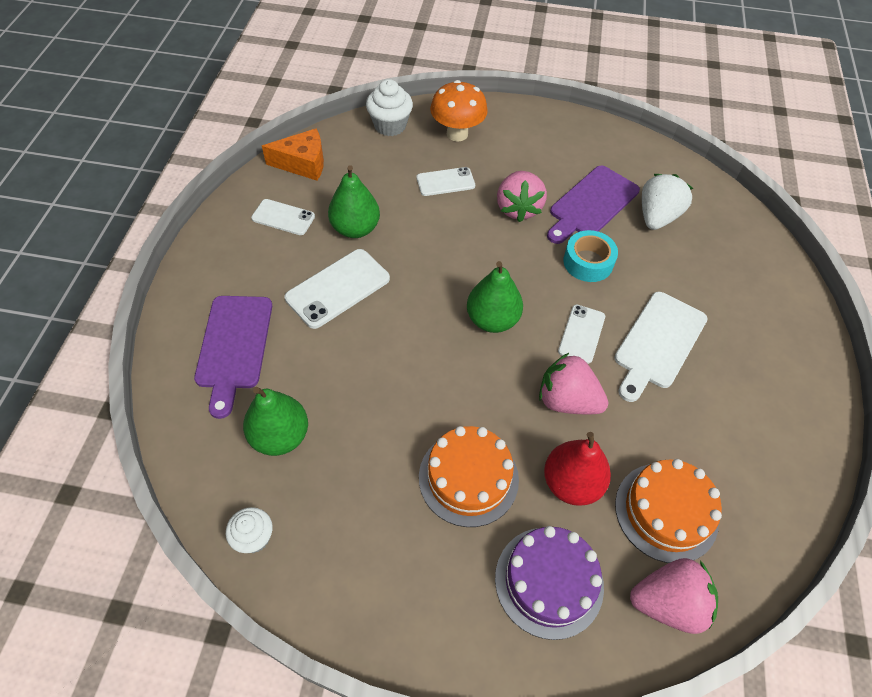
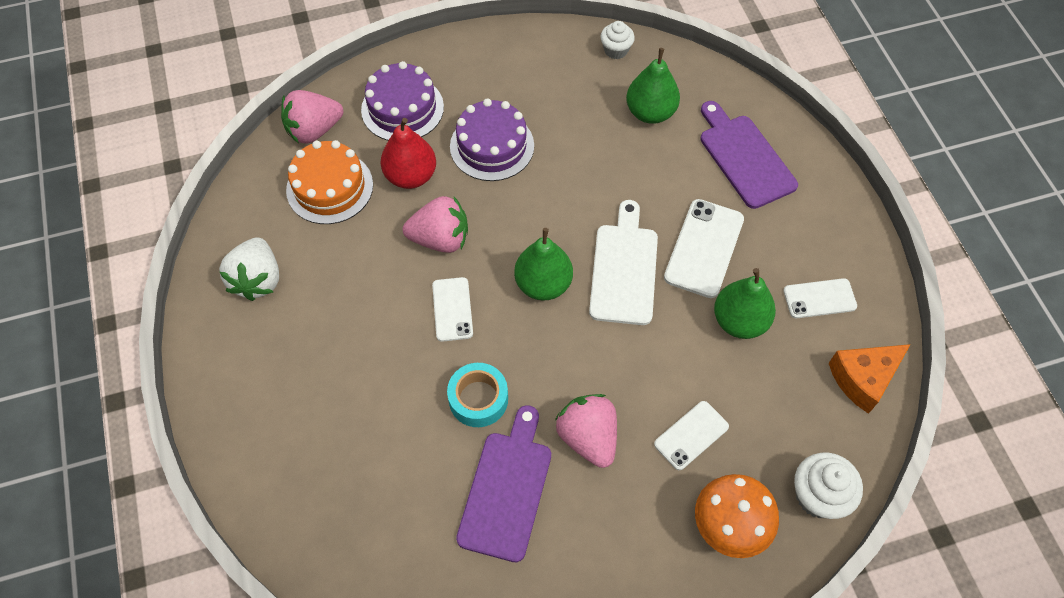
camera: 155 degrees right, 5 degrees up
orange cake [419,426,519,527] -> purple cake [450,99,534,181]
white cutting board [614,292,707,402] -> white cutting board moved to [589,200,658,325]
white strawberry [642,174,693,230] -> white strawberry moved to [219,237,279,301]

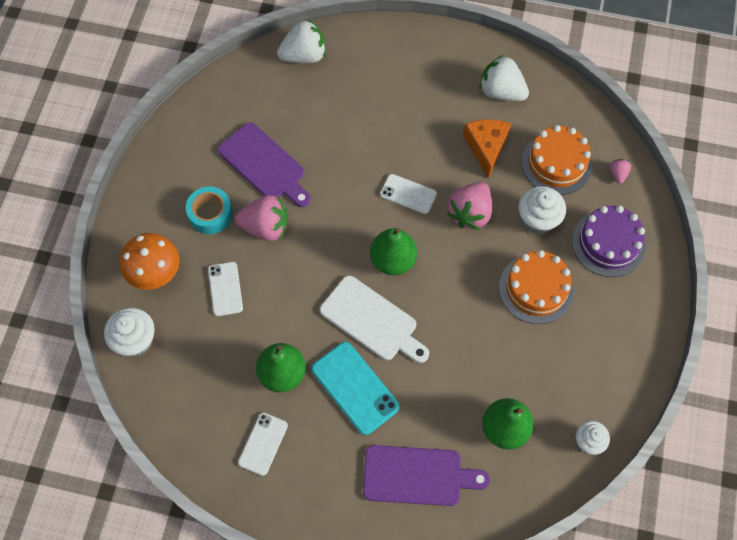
camera: 120 degrees right, 5 degrees up
pink strawberry [281,90,343,144] -> pink strawberry [609,159,631,184], size x0.48
red pear [381,118,436,189] -> white cupcake [519,186,566,234]
turquoise tape [447,363,508,427] -> turquoise tape moved to [186,187,233,234]
purple cake [450,99,534,181] -> orange cake [499,250,574,324]
white phone [664,199,744,298] -> turquoise phone [312,342,400,435]
orange cheese [828,344,911,414] -> orange cheese moved to [463,119,511,178]
none -> white strawberry [277,19,326,63]

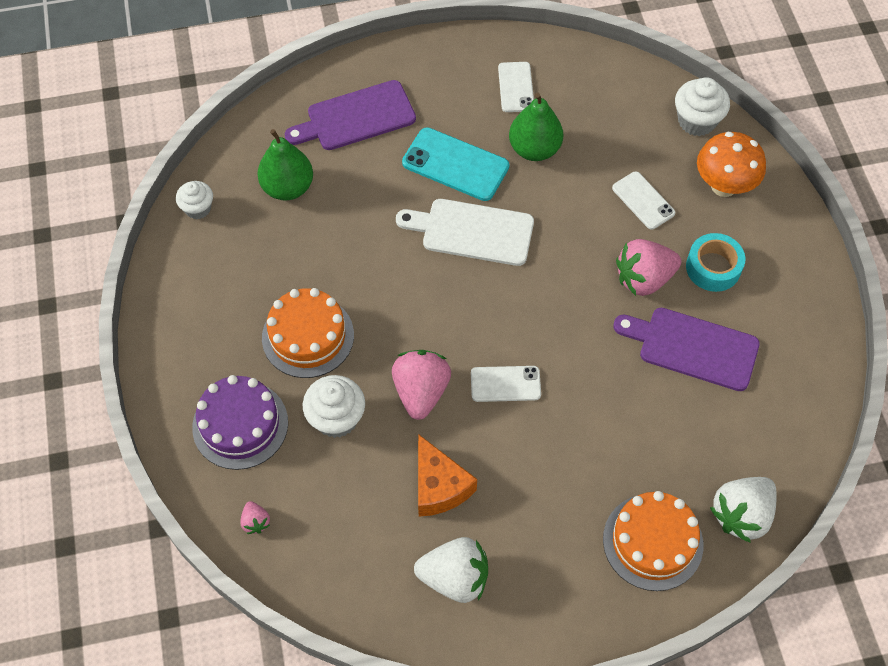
camera: 155 degrees right, 5 degrees down
green pear [370,228,417,275] -> none
orange cake [522,125,593,195] -> orange cake moved to [603,491,703,591]

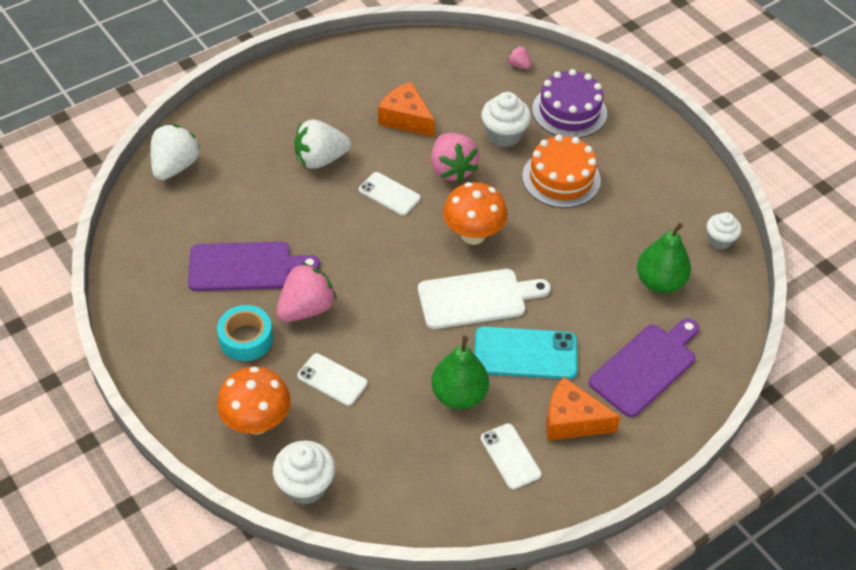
camera: 155 degrees right, 10 degrees down
white strawberry [414,537,488,603] -> white strawberry moved to [294,120,351,169]
white phone [471,366,541,402] -> white phone turned 60 degrees clockwise [359,172,421,215]
orange cake [603,491,703,591] -> none
none -> orange mushroom [443,182,508,245]
none -> orange cheese [546,377,620,441]

